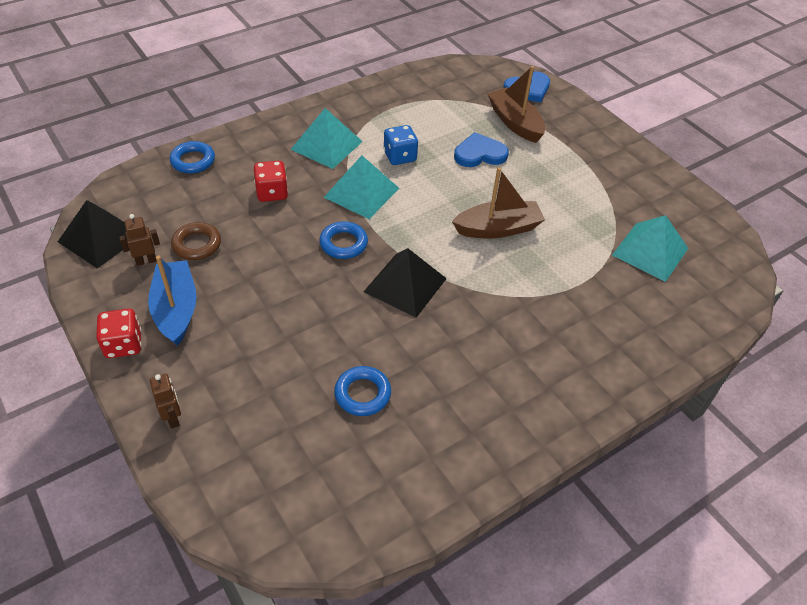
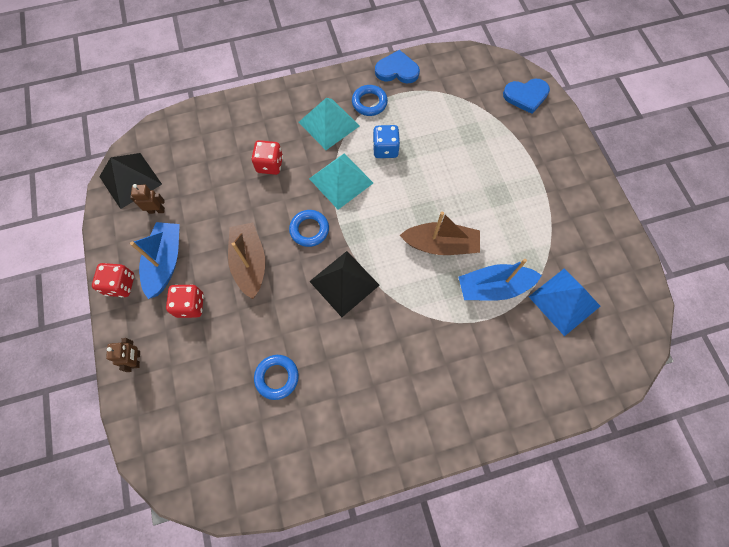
camera: 20 degrees right, 20 degrees up
blue ring [170,141,215,173] -> blue ring moved to [352,85,388,116]
brown ring [171,222,221,260] -> none
blue heart [454,132,509,167] -> blue heart moved to [375,50,420,83]
brown boat [487,66,545,143] -> brown boat moved to [228,223,265,299]
turquoise pyramid [612,215,688,282] -> blue pyramid [528,268,600,336]
none -> red dice [166,284,204,318]
none -> blue boat [459,259,542,301]

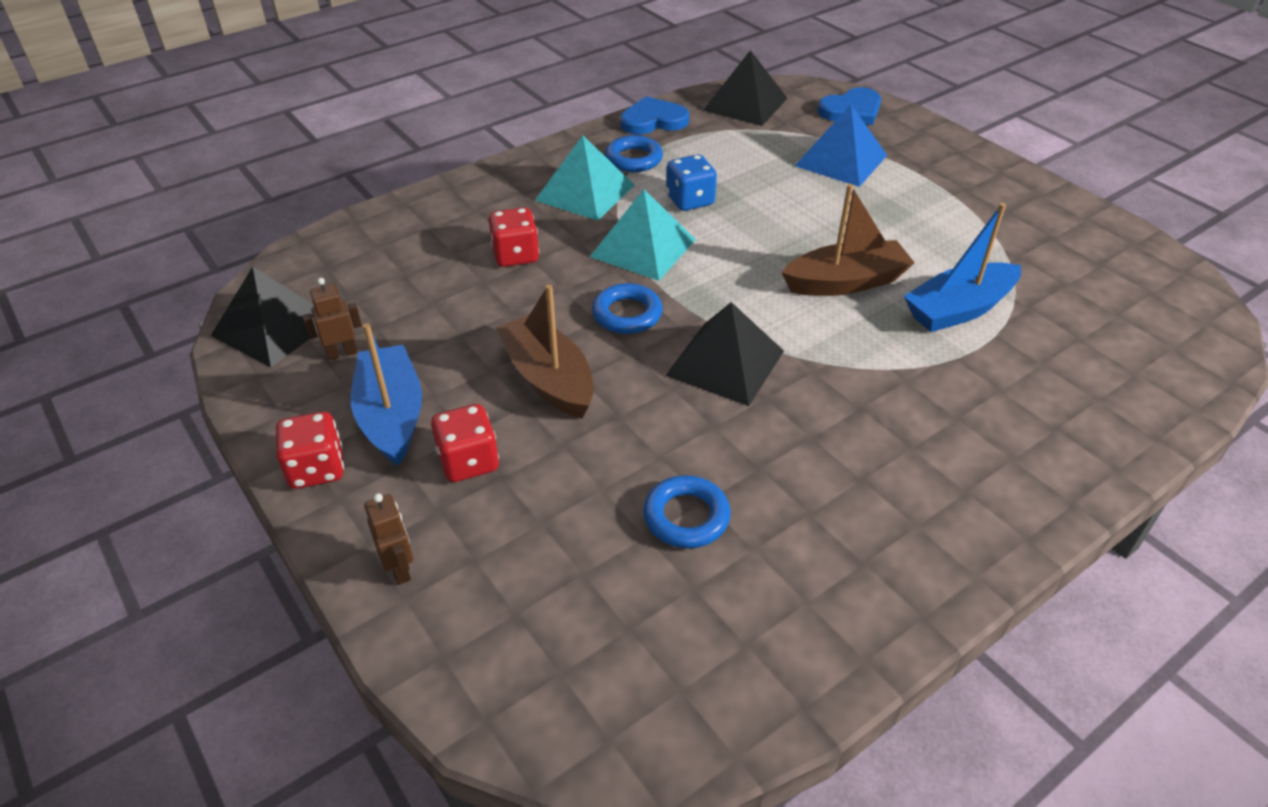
camera: 20 degrees left, 25 degrees down
blue pyramid [528,268,600,336] -> blue pyramid moved to [795,105,887,187]
none -> black pyramid [703,50,788,126]

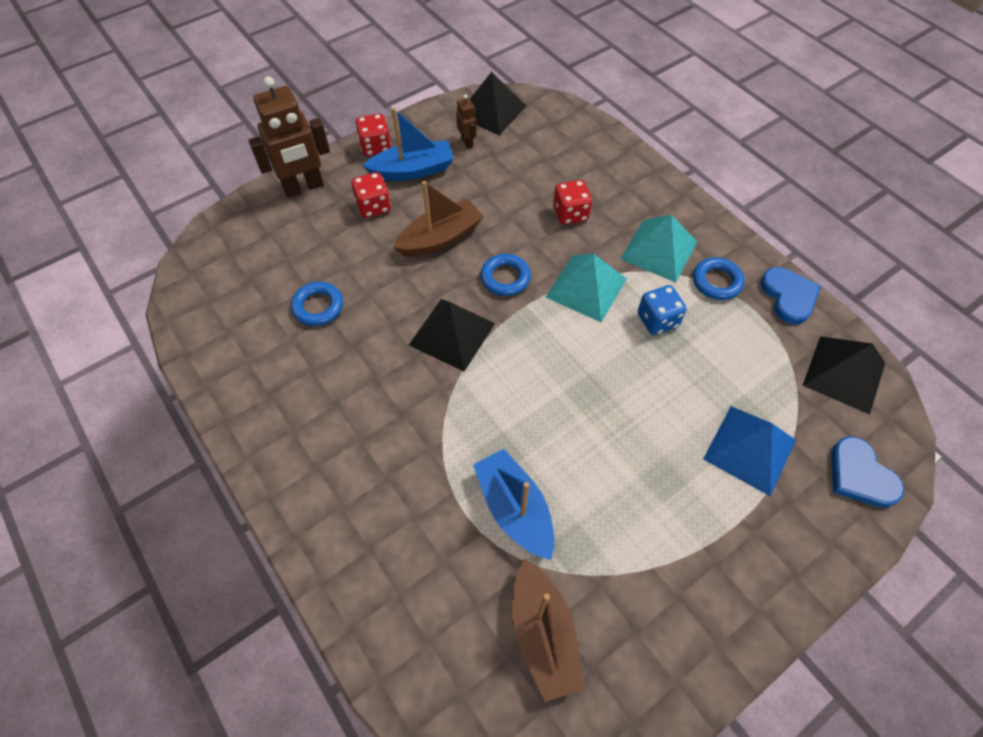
camera: 90 degrees right, 15 degrees up
brown robot [364,493,414,585] -> brown robot [248,76,330,197], size x2.13
brown boat [782,184,915,296] -> brown boat moved to [512,559,584,702]

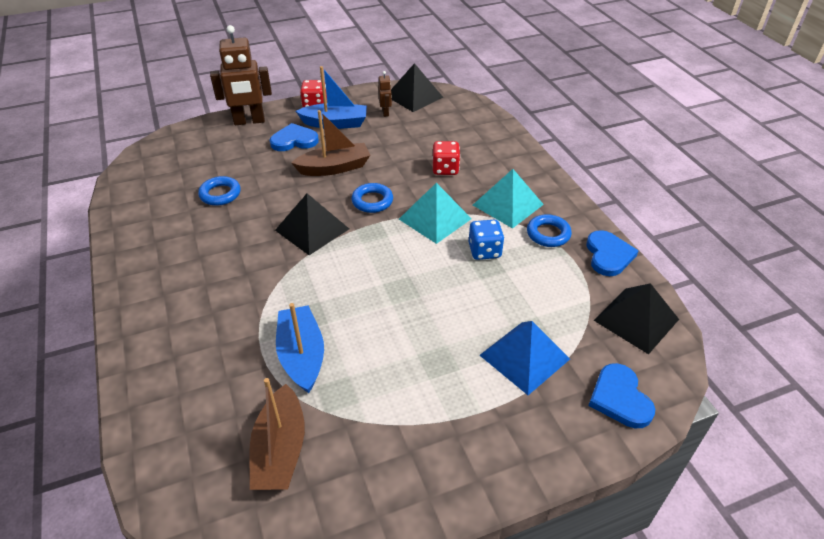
camera: 15 degrees right, 15 degrees down
red dice [351,172,391,218] -> blue heart [270,123,319,151]

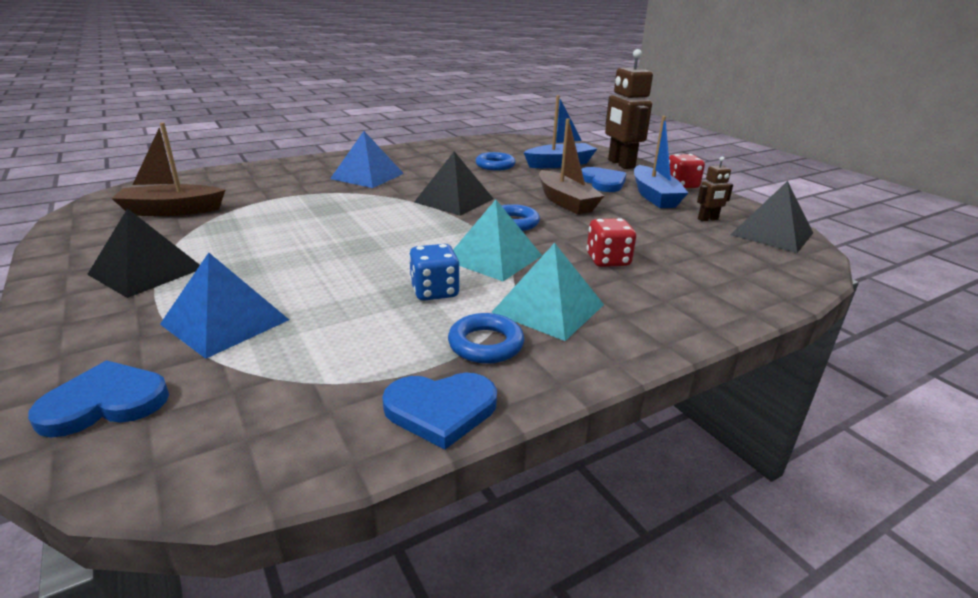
camera: 80 degrees right, 15 degrees down
blue boat [276,303,324,393] -> blue boat moved to [524,95,597,168]
black pyramid [594,283,679,354] -> black pyramid moved to [87,208,200,298]
none -> blue pyramid [330,131,404,188]

